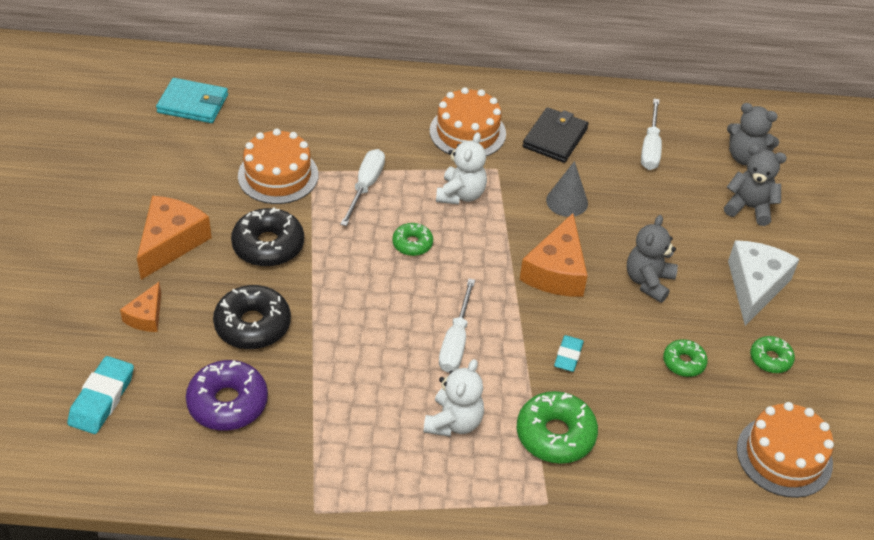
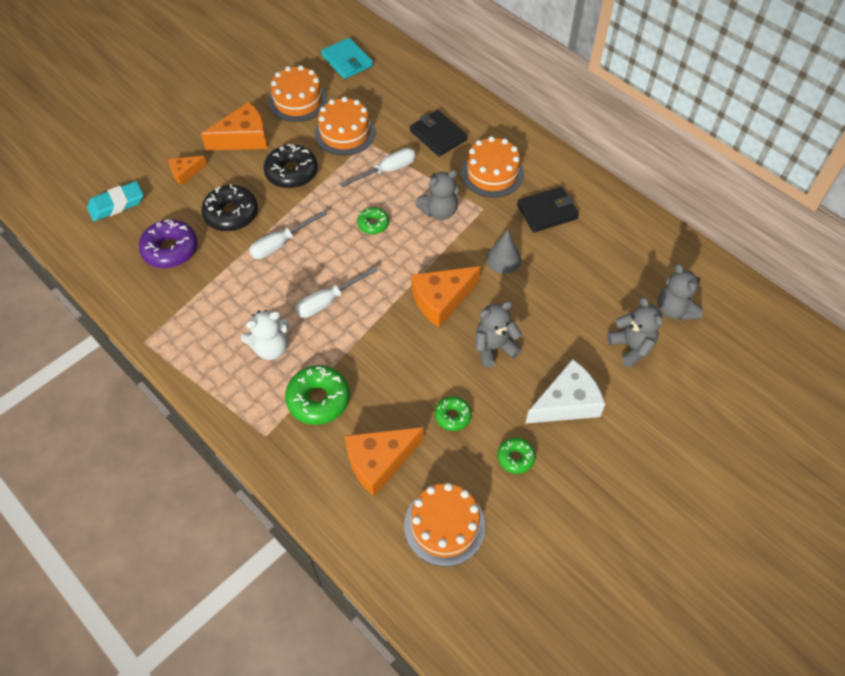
camera: 45 degrees right, 10 degrees up
white teddy bear [436,132,487,205] -> grey teddy bear [416,170,458,220]
turquoise eraser [554,335,584,372] -> none
white screwdriver [641,99,662,170] -> white screwdriver moved to [249,210,328,259]
none -> orange cake [269,65,328,122]
none -> orange cheese [345,427,424,496]
none -> black wallet [410,110,467,156]

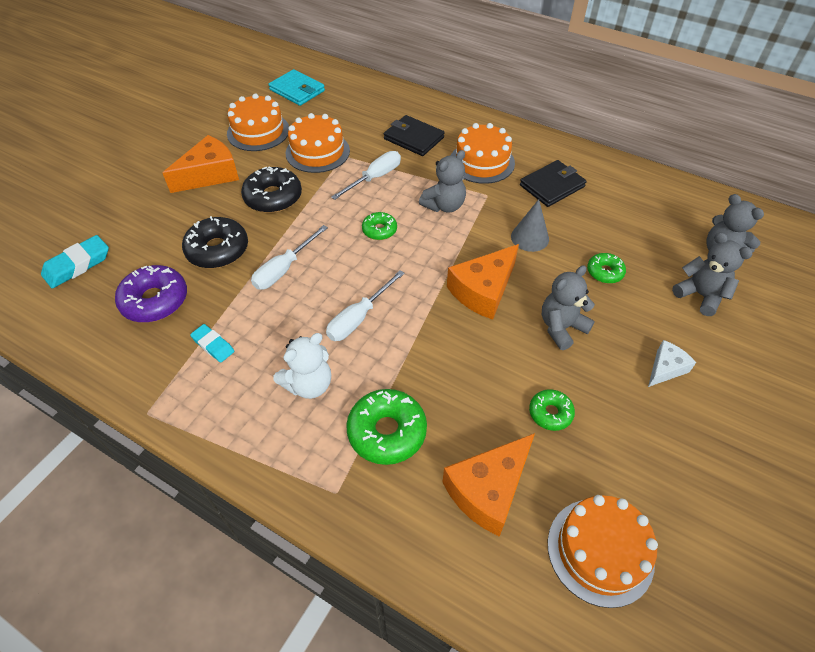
camera: 15 degrees left, 5 degrees down
orange cheese [169,156,207,186] -> none
green donut [497,437,536,474] -> green donut moved to [587,253,626,284]
white cheese [525,359,605,424] -> white cheese [648,340,696,387], size x0.56
none -> turquoise eraser [190,324,234,363]

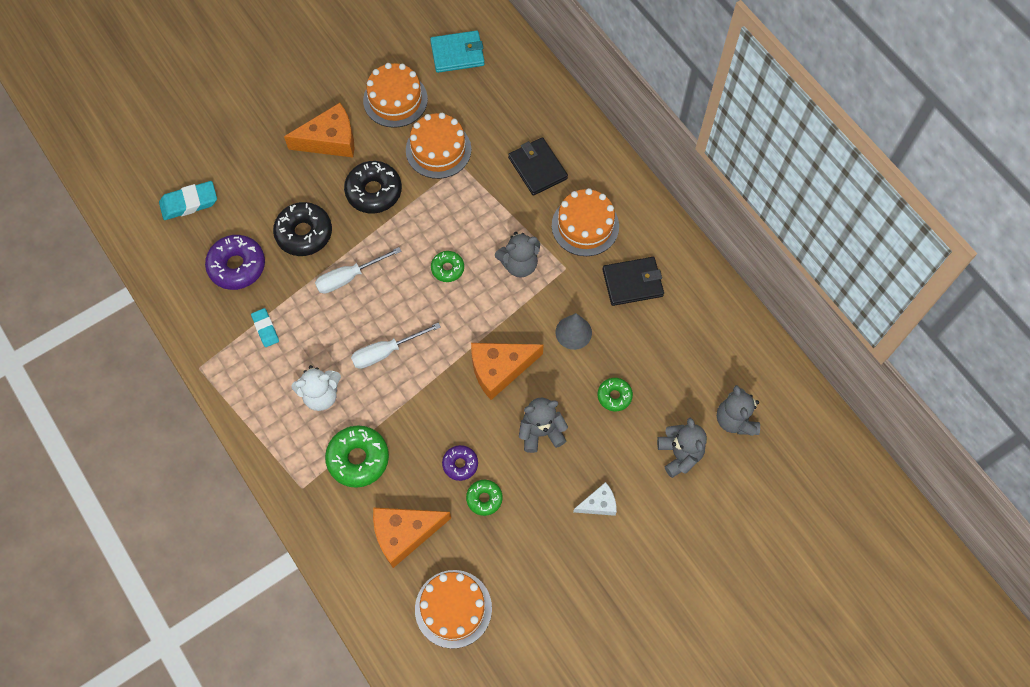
camera: 25 degrees right, 15 degrees up
turquoise wallet [268,69,325,106] -> turquoise wallet turned 75 degrees counterclockwise [430,31,485,73]
white screwdriver [331,151,401,200] -> none
none -> purple donut [442,445,478,481]

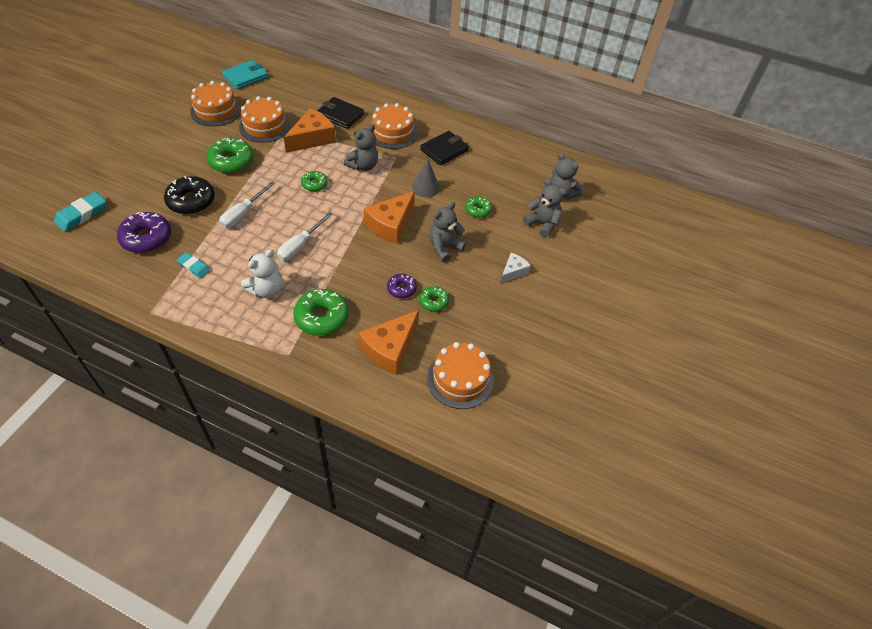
camera: 35 degrees left, 15 degrees down
orange cheese [284,103,354,157] -> orange cheese moved to [284,109,336,153]
black donut [344,161,402,214] -> green donut [207,138,254,173]

